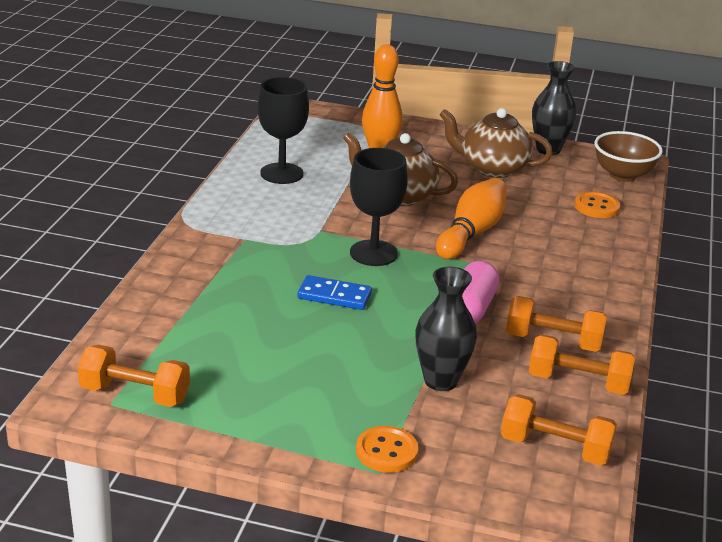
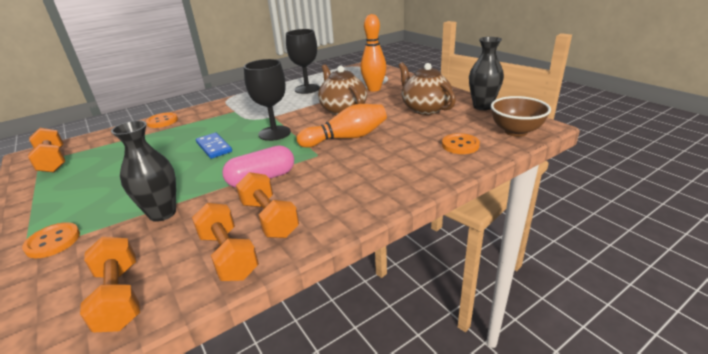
camera: 45 degrees right, 0 degrees up
none -> orange button [146,112,178,128]

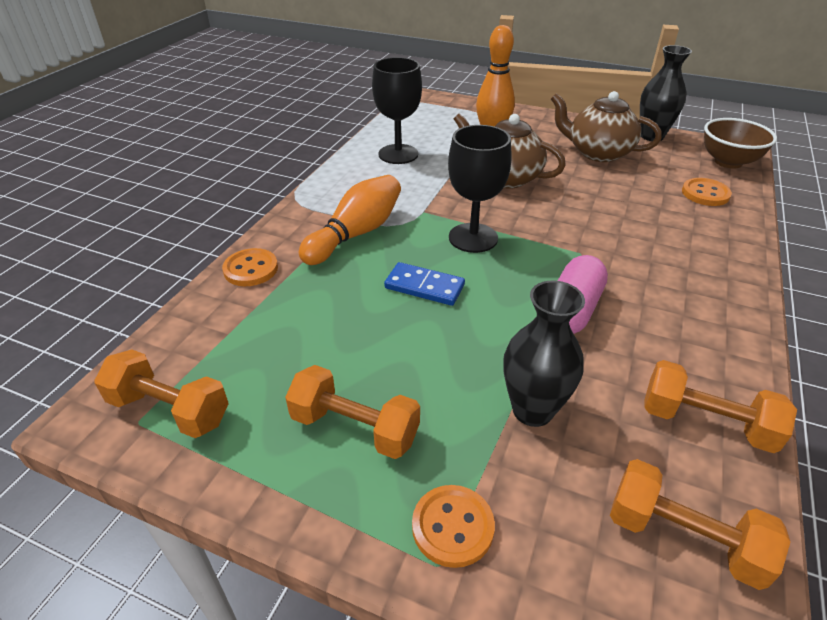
camera: 35 degrees left, 10 degrees up
orange dumbbell [236,172,299,238] -> orange dumbbell moved to [285,365,420,459]
orange bowling pin [297,104,387,148] -> orange bowling pin moved to [299,175,401,265]

